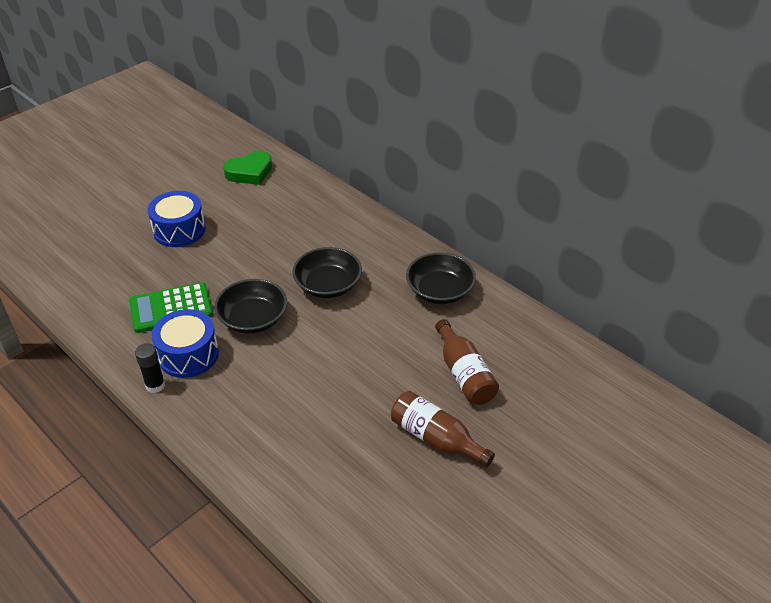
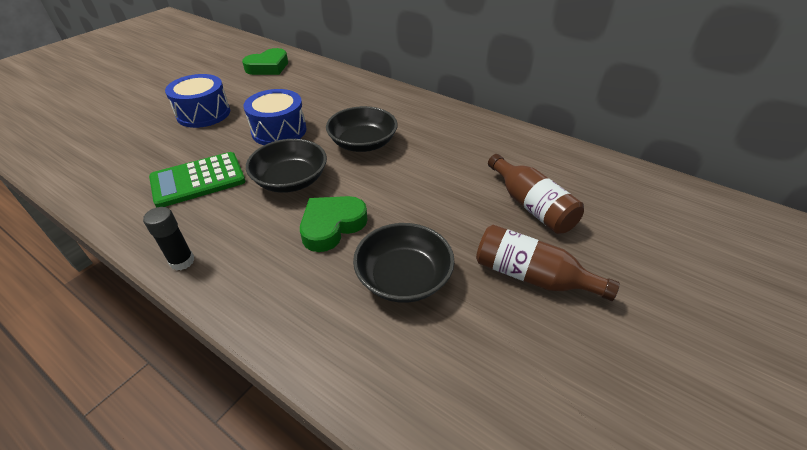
camera: 10 degrees left, 0 degrees up
blue drum [151,309,219,378] -> blue drum moved to [244,89,307,145]
black bowl [406,252,476,304] -> black bowl moved to [353,223,455,303]
none -> green heart [300,196,368,252]

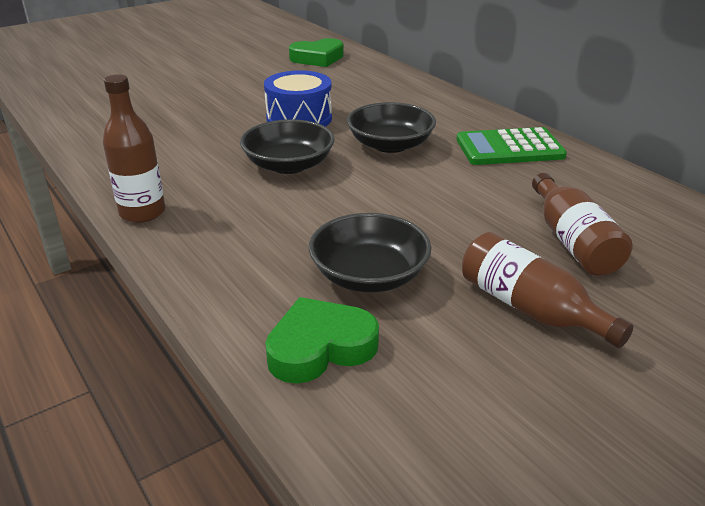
camera: 20 degrees right, 10 degrees down
black glue stick [143,207,195,271] -> brown bottle [103,74,165,223]
green calculator [149,152,246,207] -> green calculator moved to [456,127,567,165]
blue drum [165,74,230,128] -> none
green heart [300,196,368,252] -> green heart moved to [265,297,379,384]

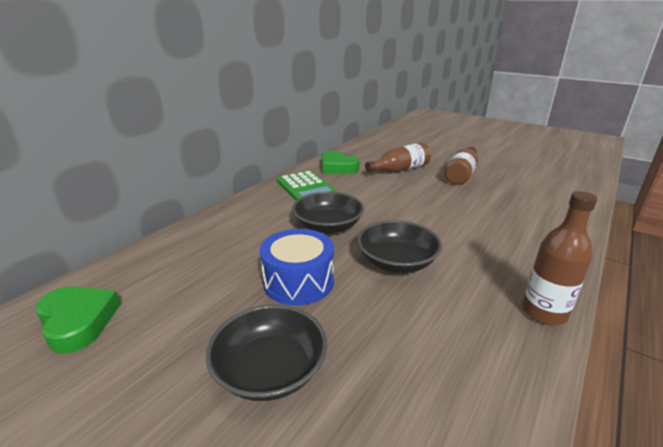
camera: 110 degrees left, 5 degrees down
green heart [265,297,379,384] -> green heart moved to [321,151,360,174]
black bowl [309,213,431,292] -> black bowl moved to [206,305,327,401]

